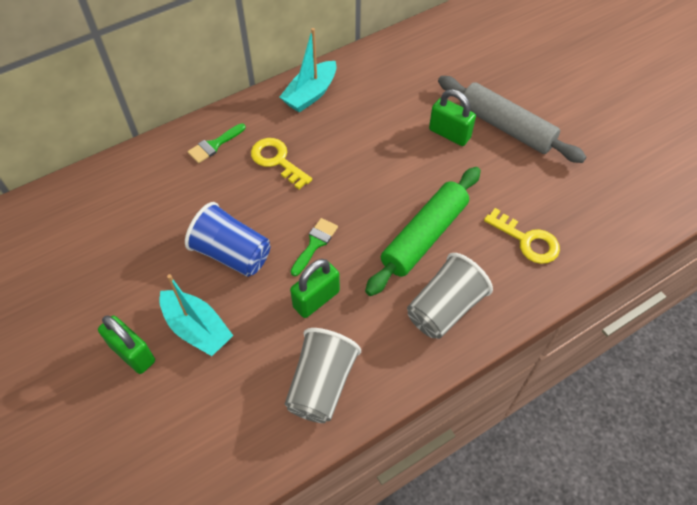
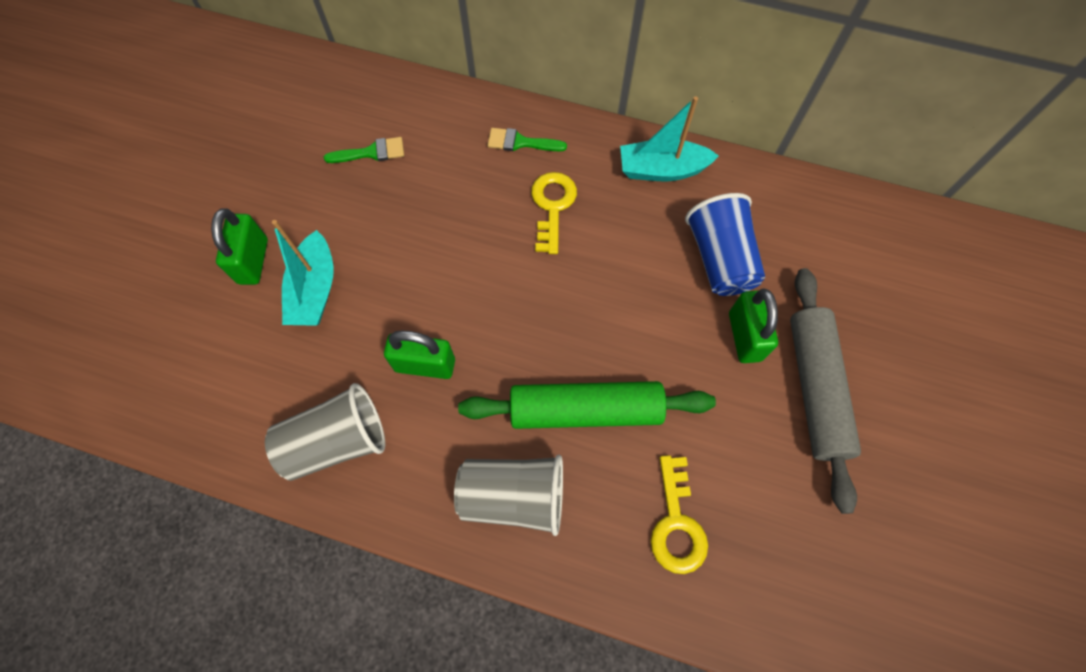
camera: 50 degrees right, 10 degrees up
blue cup [185,202,270,277] -> blue cup moved to [685,193,765,296]
green brush [291,218,338,276] -> green brush moved to [324,137,404,163]

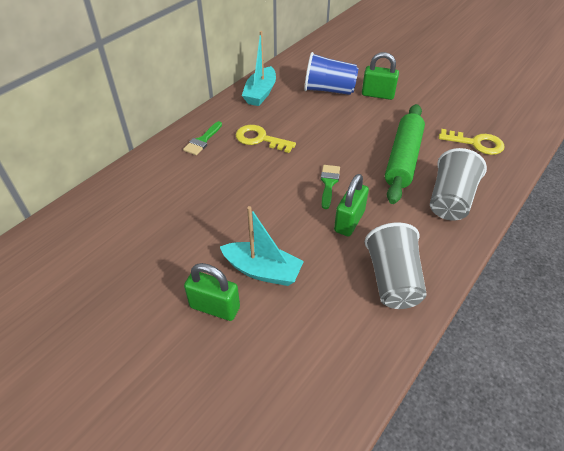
camera: 70 degrees left, 20 degrees down
green brush [324,137,404,163] -> green brush moved to [321,165,340,209]
grey rolling pin [790,268,861,514] -> none

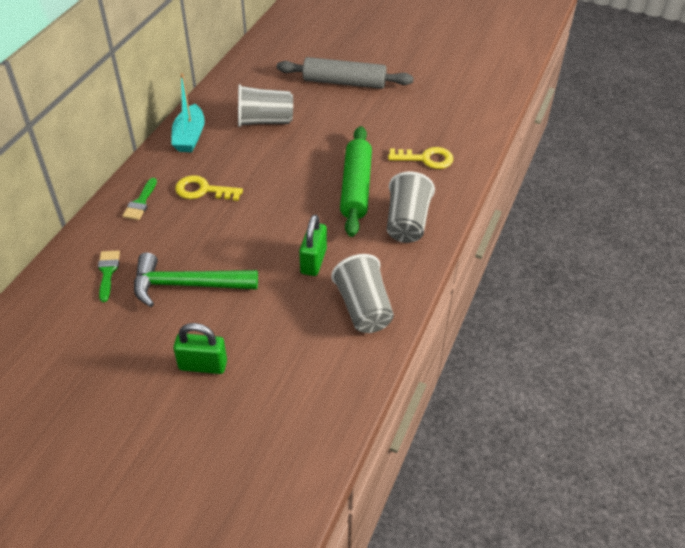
camera: 15 degrees left, 0 degrees up
turquoise boat [220,206,304,286] -> none
blue cup [304,52,359,95] -> grey cup [238,84,293,127]
green brush [321,165,340,209] -> green brush moved to [98,251,120,302]
green padlock [362,52,399,100] -> none
none -> green hammer [134,253,258,307]
none -> grey rolling pin [277,57,414,89]

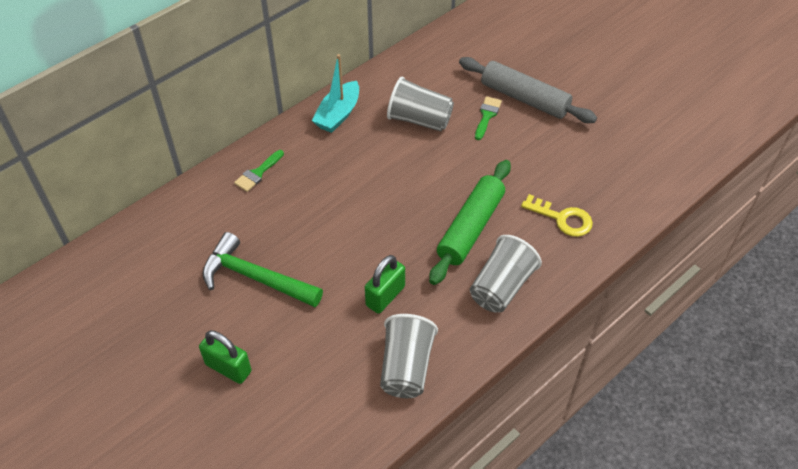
camera: 25 degrees right, 5 degrees up
green brush [98,251,120,302] -> green brush moved to [475,96,502,140]
yellow key [175,175,243,201] -> none

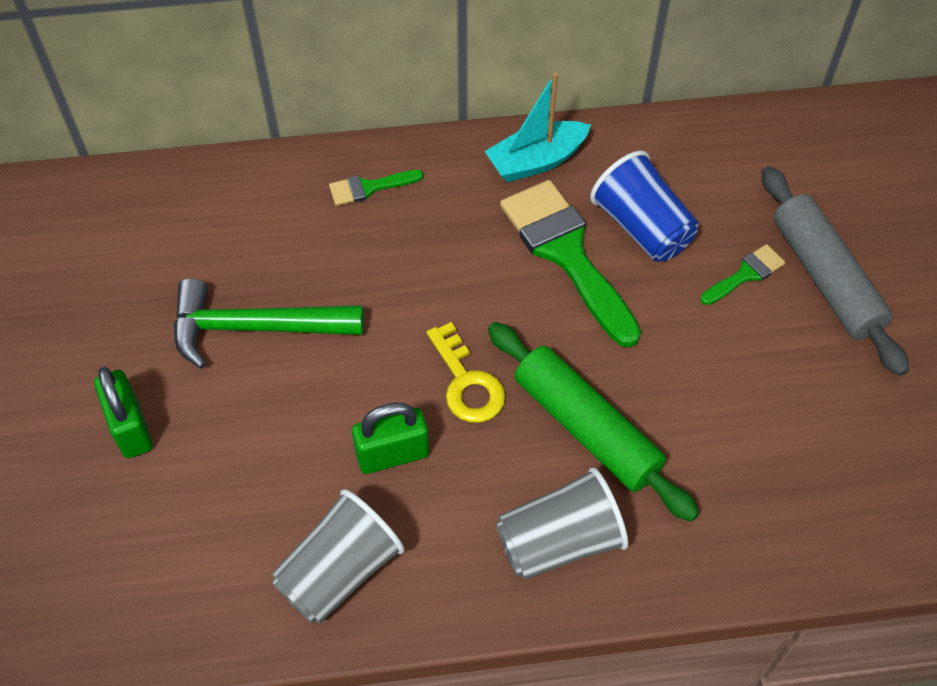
camera: 35 degrees right, 5 degrees up
green hammer [202,232,323,307] -> green hammer turned 60 degrees counterclockwise [174,278,364,369]
grey cup [387,76,454,131] -> blue cup [590,151,699,262]
green rolling pin [429,160,511,285] -> green rolling pin turned 75 degrees clockwise [488,322,699,522]
yellow key [521,194,593,237] -> yellow key moved to [427,322,506,423]
none -> green brush [500,180,641,348]

